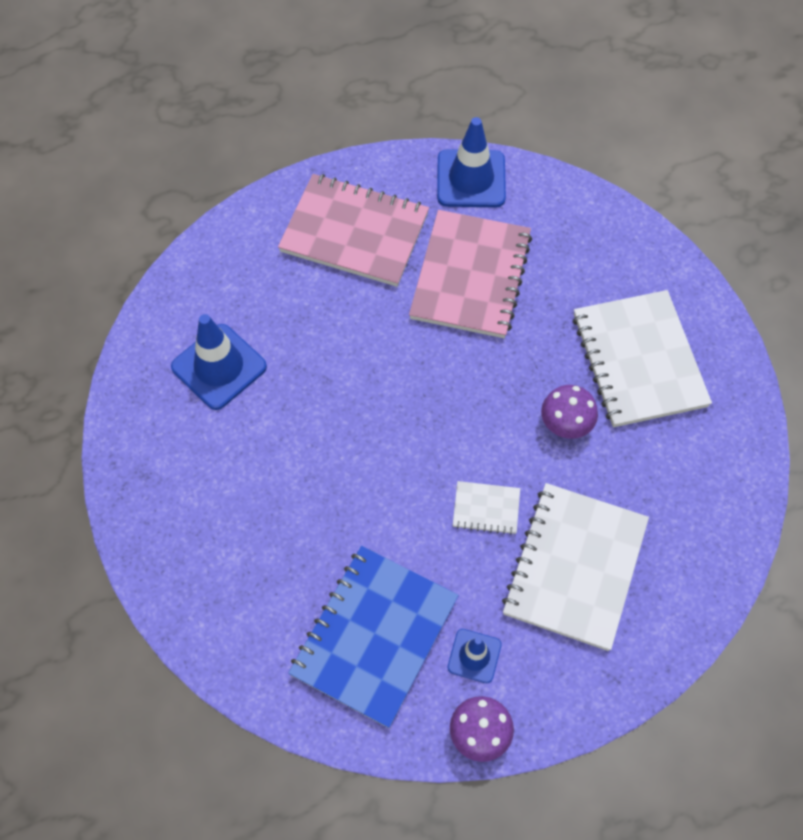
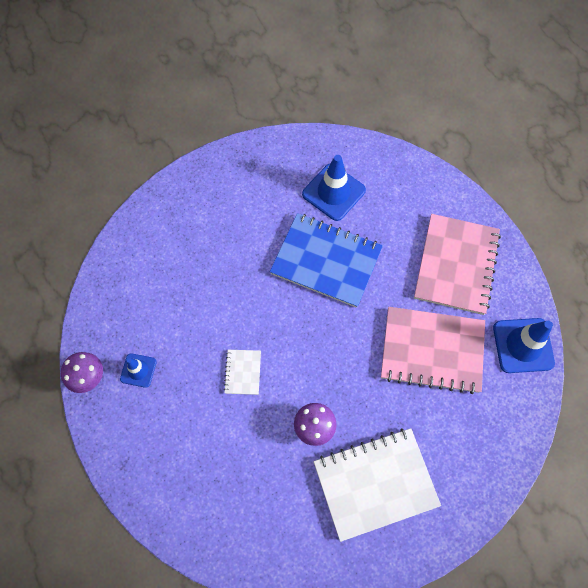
camera: 85 degrees right, 5 degrees up
blue notebook [288,546,459,728] -> blue notebook moved to [270,213,383,308]
white notebook [502,483,649,651] -> none

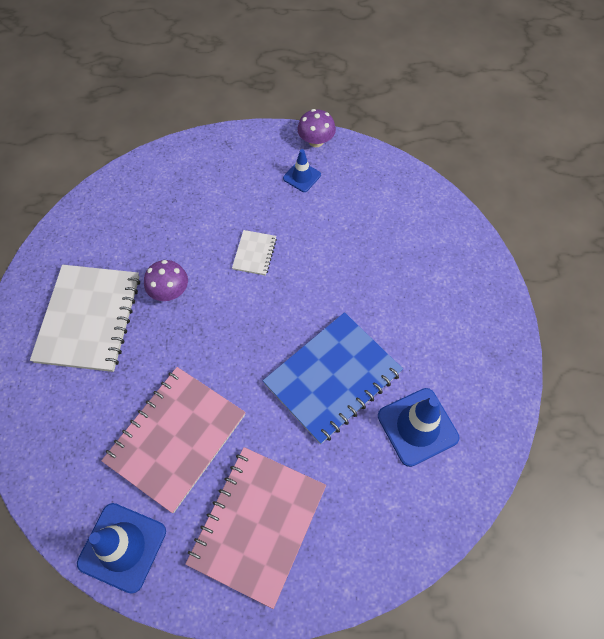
camera: 115 degrees right, 5 degrees down
white notebook [224,350,261,395] -> white notebook turned 75 degrees clockwise [232,230,277,276]
pink notebook [414,214,501,315] -> pink notebook turned 75 degrees clockwise [186,447,326,609]

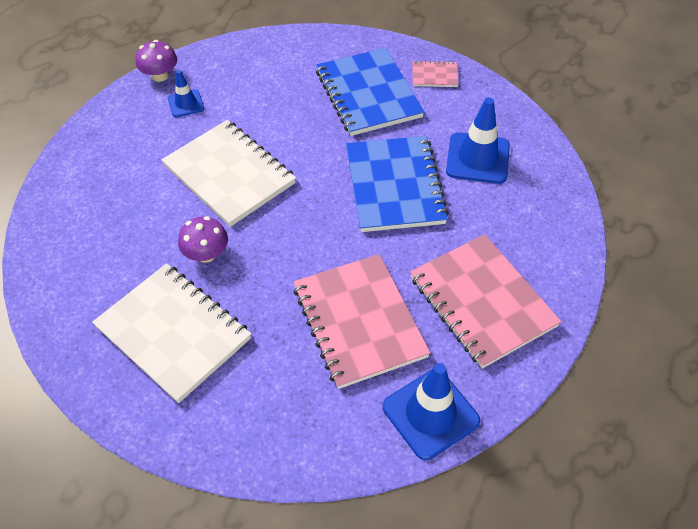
camera: 55 degrees left, 10 degrees down
white notebook [232,230,277,276] -> white notebook [161,120,296,227], size x2.22
none -> blue notebook [316,48,424,136]
none -> pink notebook [412,60,458,87]

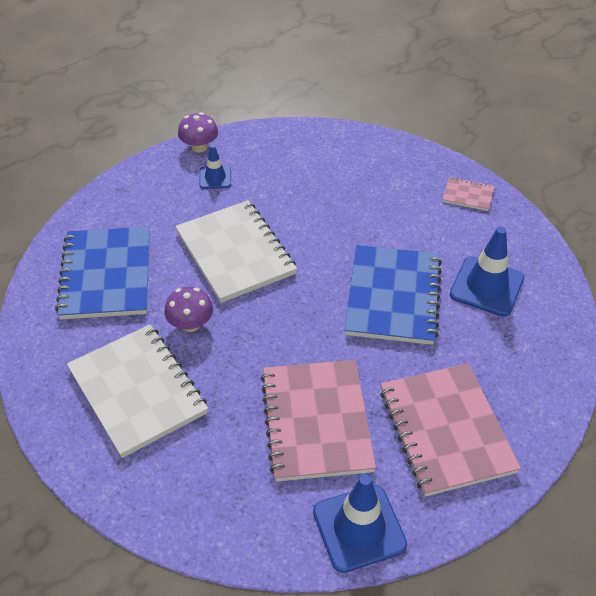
camera: 15 degrees right, 5 degrees down
blue notebook [316,48,424,136] -> blue notebook moved to [55,227,150,319]

